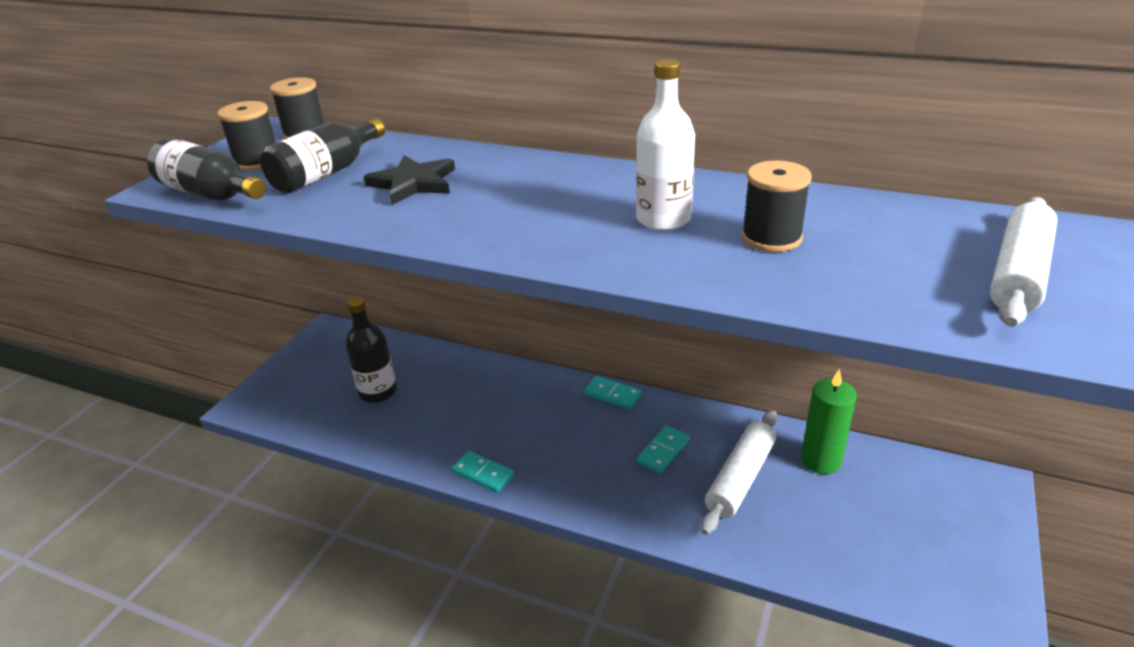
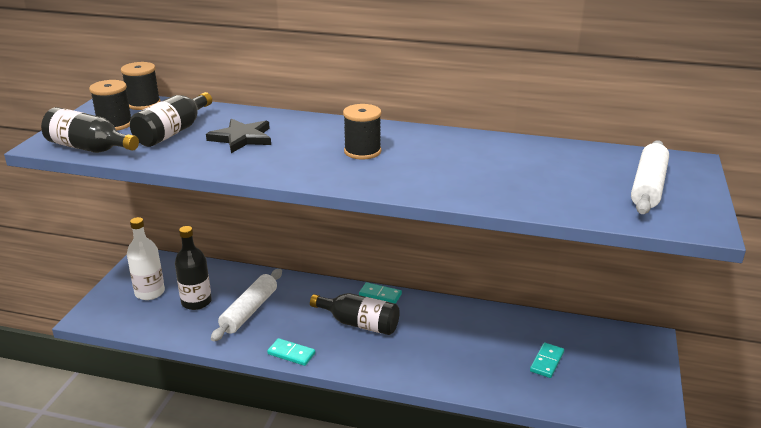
camera: 10 degrees left, 5 degrees down
white bottle [636,59,695,231] -> white bottle moved to [127,217,165,300]
turquoise domino [637,425,690,473] -> turquoise domino moved to [530,342,564,378]
white rolling pin [701,410,778,535] -> white rolling pin moved to [211,269,282,341]
black spool [741,161,812,252] -> black spool moved to [343,104,381,160]
green candle [801,370,857,474] -> none
none -> black bottle [310,293,400,335]

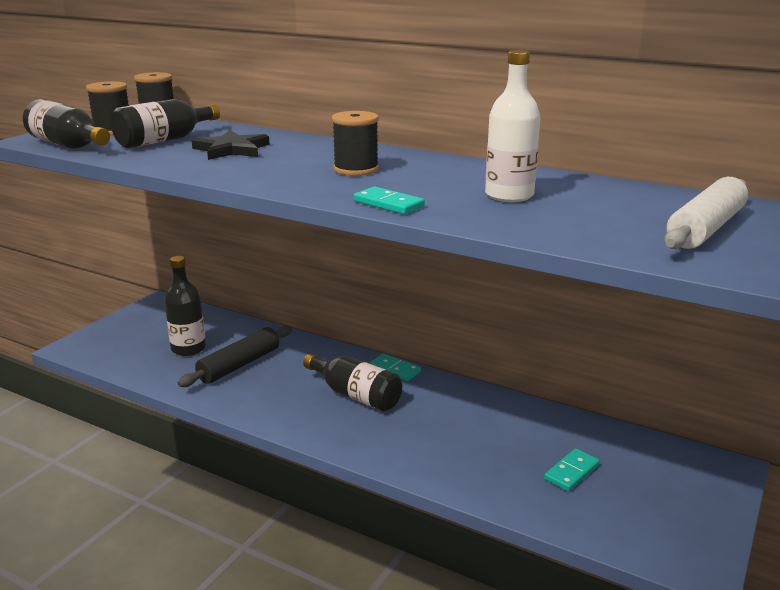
camera: 15 degrees right, 5 degrees down
white bottle [127,217,165,300] -> white bottle moved to [485,50,541,202]
white rolling pin [211,269,282,341] -> black rolling pin [178,325,292,387]
turquoise domino [267,338,315,366] -> turquoise domino moved to [354,186,425,214]

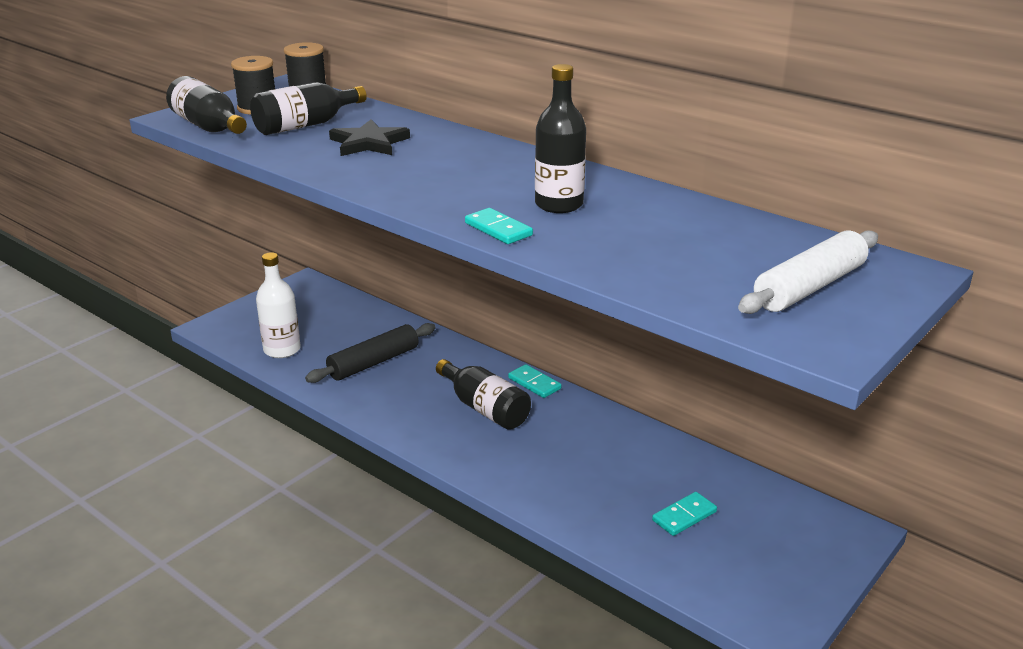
camera: 10 degrees right, 5 degrees up
black bottle [164,256,206,356] -> black bottle moved to [535,64,586,213]
black spool [332,111,379,176] -> none
white bottle [485,50,541,202] -> white bottle moved to [256,252,301,358]

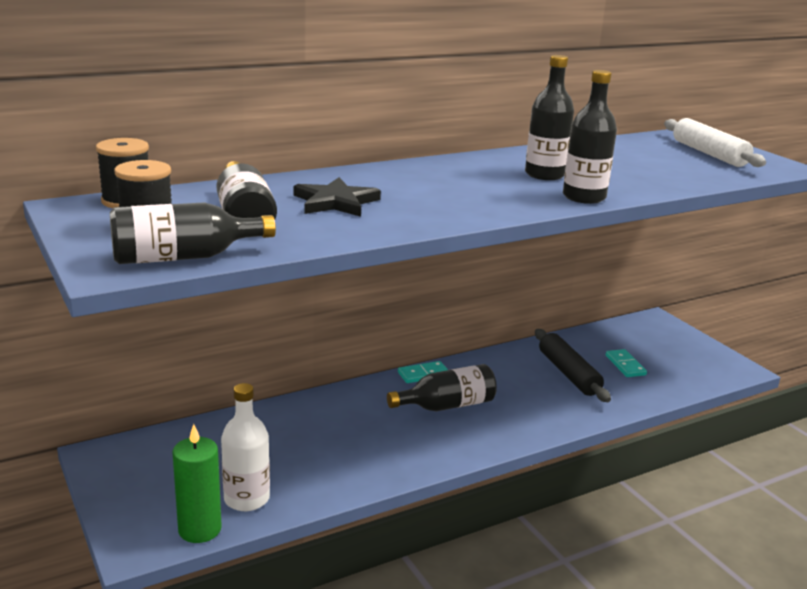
camera: 70 degrees left, 5 degrees down
black rolling pin [305,323,436,383] -> black rolling pin moved to [535,329,611,402]
turquoise domino [465,208,533,244] -> black bottle [563,70,617,204]
none -> green candle [172,424,222,543]

